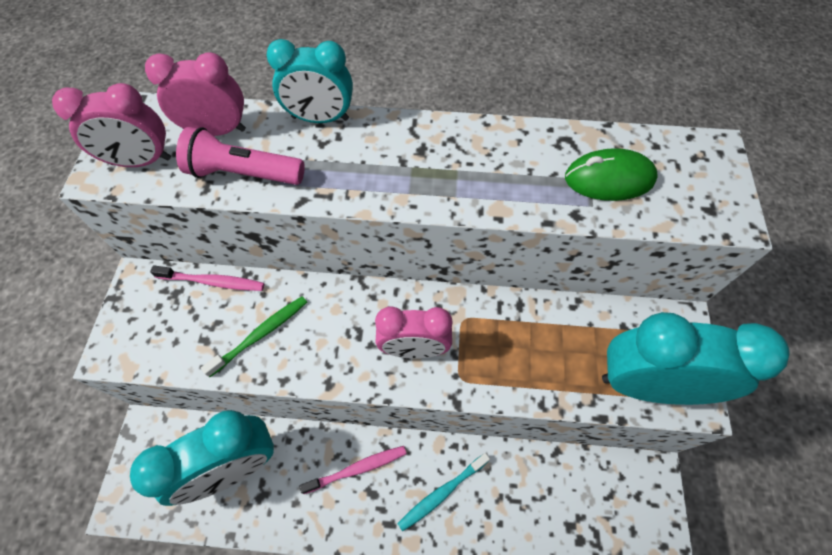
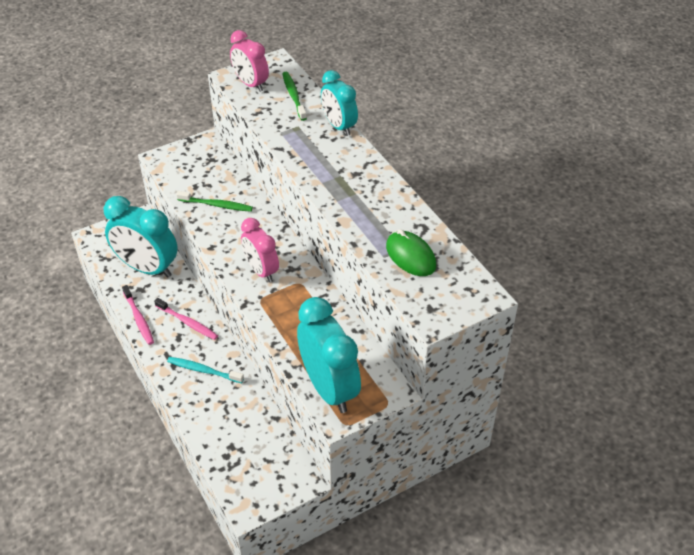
camera: 55 degrees right, 15 degrees down
pink clock [145,52,246,136] -> green toothbrush [282,72,307,121]
pink toothbrush [150,265,264,291] -> pink toothbrush moved to [122,285,154,345]
pink flashlight [176,127,305,185] -> none

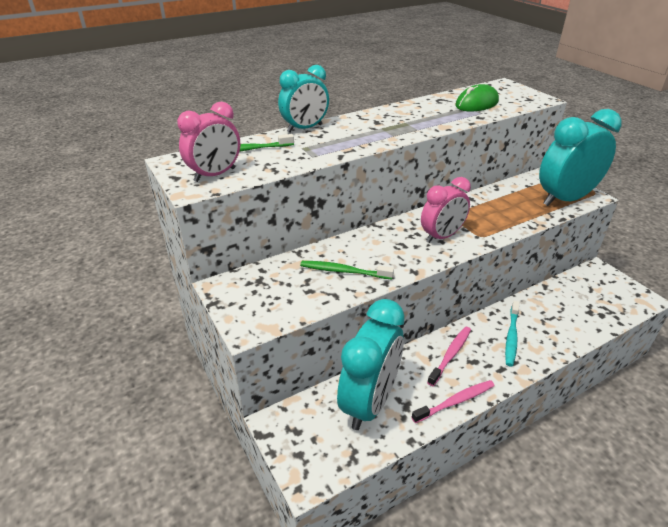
camera: 90 degrees left, 10 degrees down
green toothbrush [176,191,253,212] -> green toothbrush turned 90 degrees counterclockwise [300,261,394,279]

